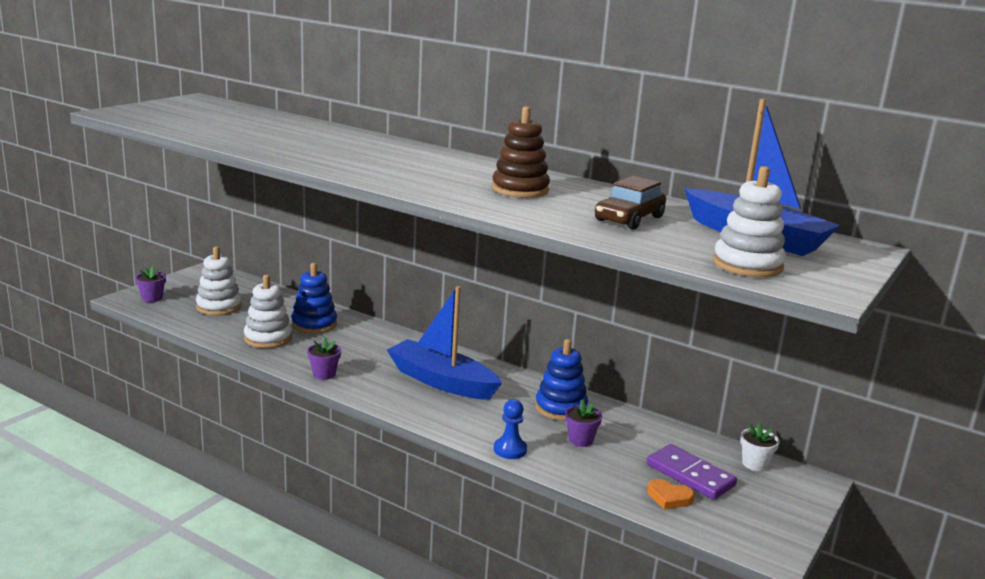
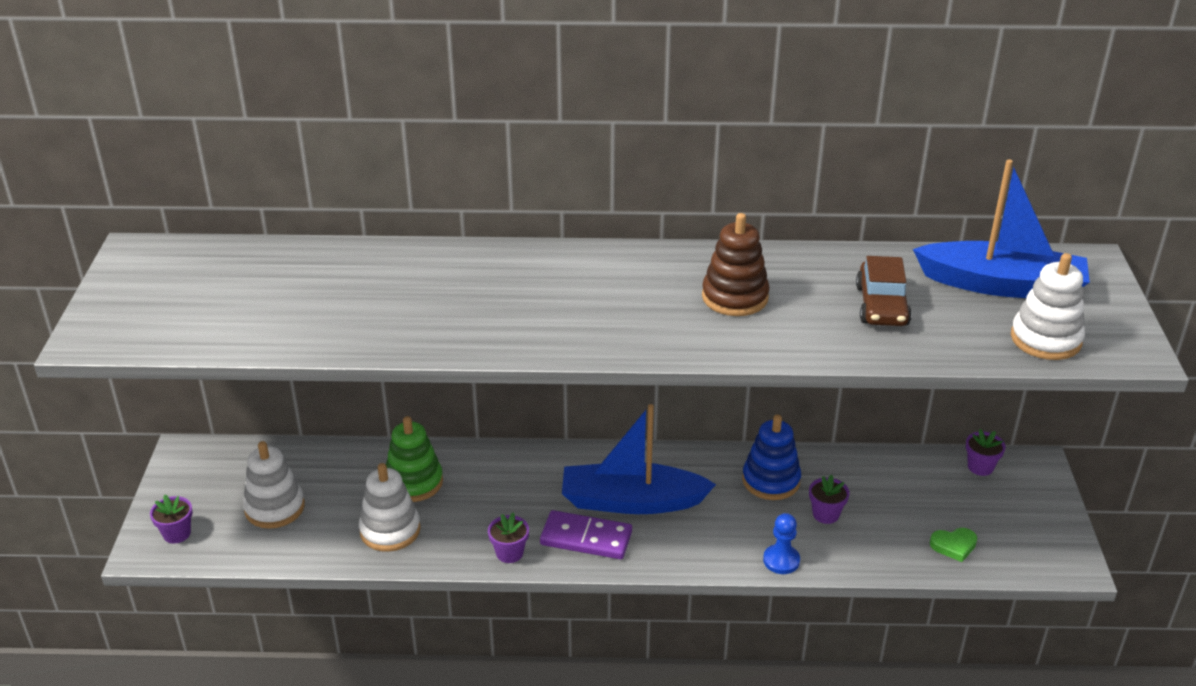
camera: 30 degrees left, 15 degrees up
blue stacking toy [291,263,337,334] -> green stacking toy [386,416,443,502]
purple domino [647,444,737,500] -> purple domino moved to [540,510,632,559]
orange heart [647,479,694,509] -> green heart [930,528,977,562]
white flower pot [740,423,780,471] -> purple flower pot [966,429,1006,476]

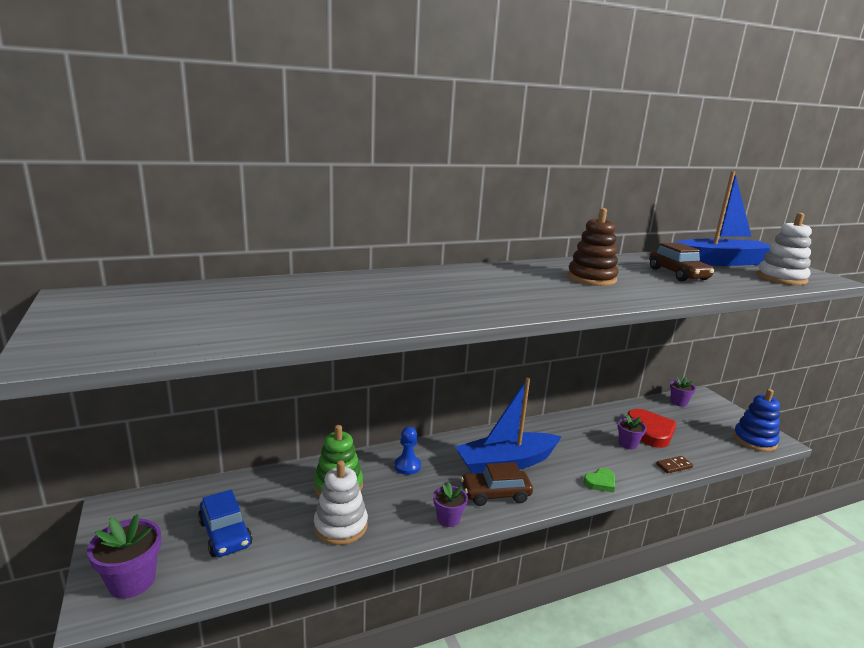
camera: 25 degrees left, 15 degrees down
purple flower pot [150,494,193,544] -> purple flower pot [87,514,161,599], size x1.56
white stacking toy [243,441,305,529] -> blue car [198,490,252,557]
purple domino [540,510,632,559] -> brown car [461,462,533,506]
blue stacking toy [742,414,801,500] -> blue stacking toy moved to [733,389,780,452]
blue pawn [763,513,800,574] -> blue pawn moved to [394,427,421,475]
green heart [930,528,977,562] -> green heart moved to [583,468,615,492]
none -> red heart [627,409,677,448]
none -> brown domino [656,456,693,473]

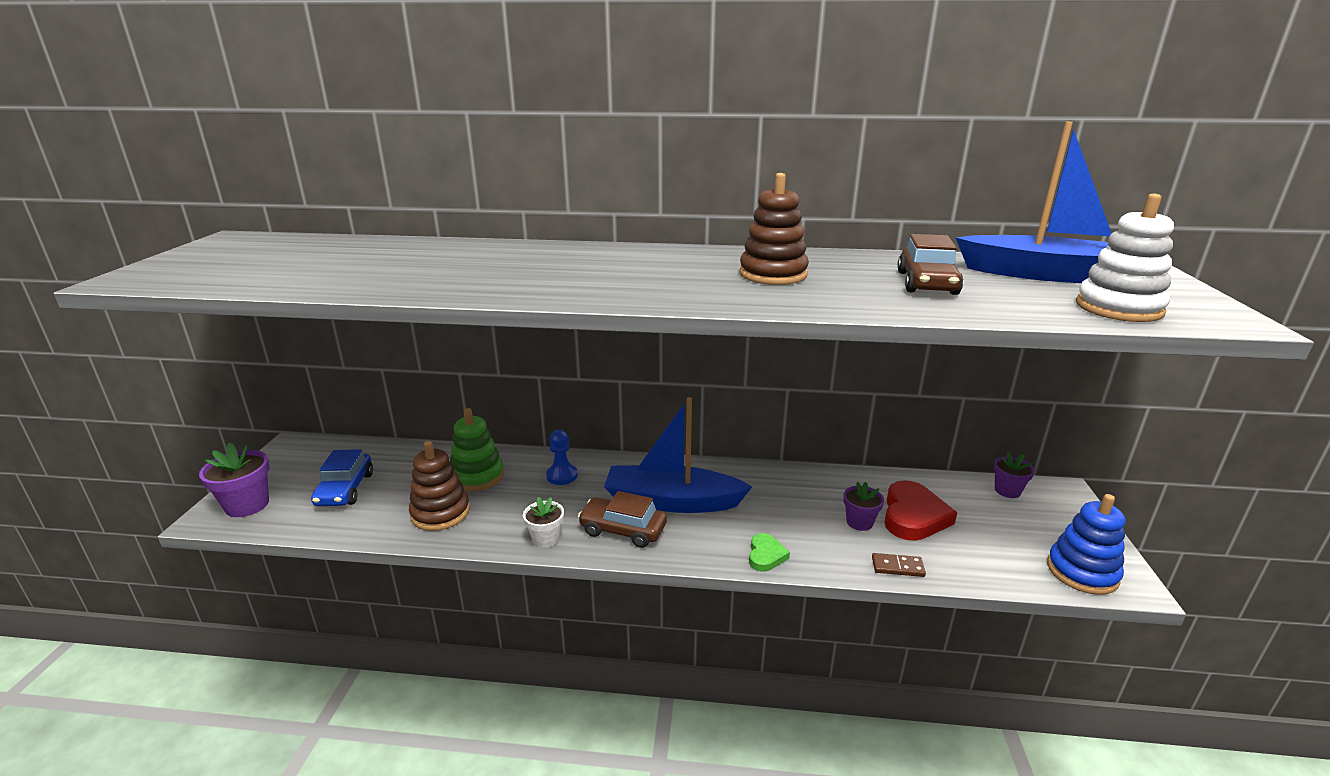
camera: 30 degrees right, 5 degrees up
white stacking toy [314,460,368,545] -> brown stacking toy [409,441,470,531]
purple flower pot [433,482,468,527] -> white flower pot [523,497,564,548]
green heart [583,468,615,492] -> green heart turned 75 degrees counterclockwise [749,533,790,572]

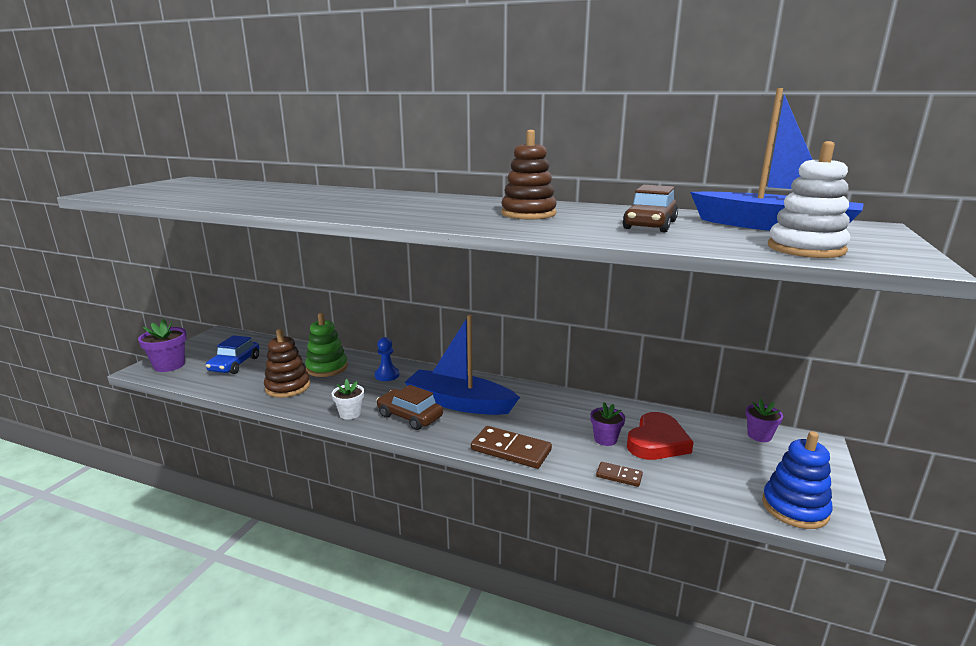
camera: 15 degrees right, 5 degrees down
green heart [749,533,790,572] -> brown domino [471,426,552,469]

